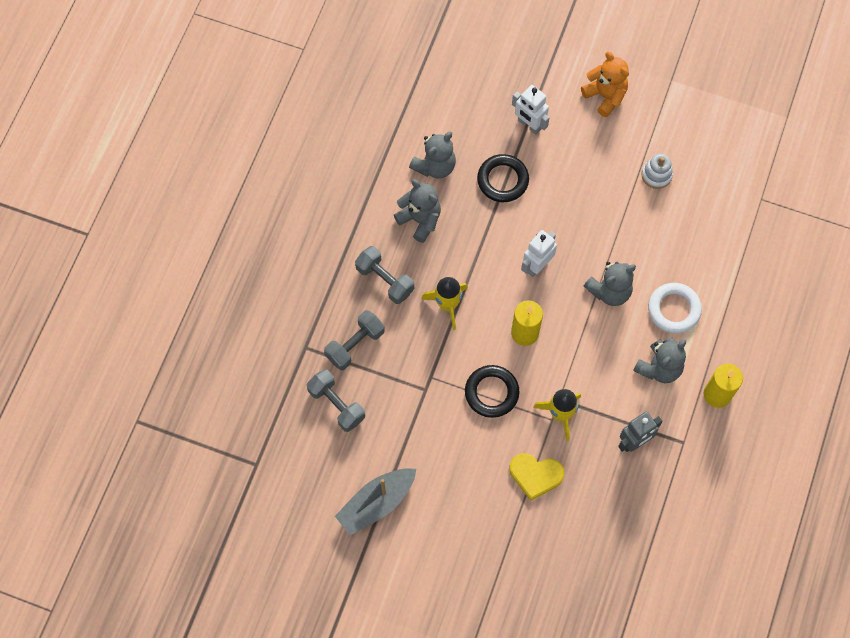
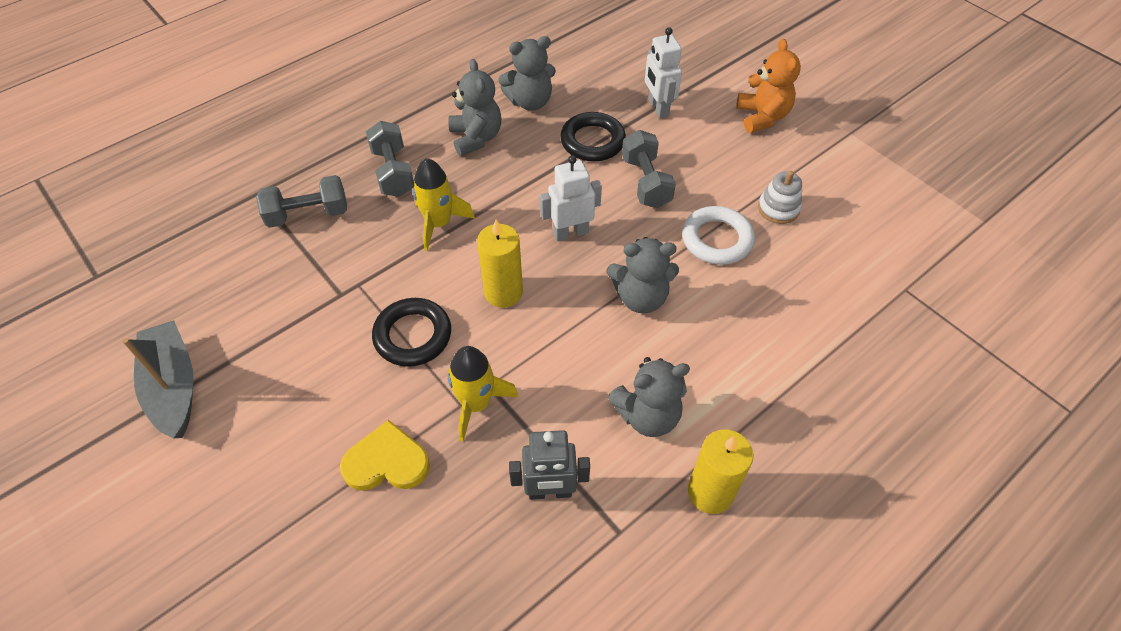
camera: 30 degrees right, 15 degrees down
grey dumbbell [307,369,365,432] -> grey dumbbell moved to [622,130,676,208]
grey boat [335,468,416,536] -> grey boat turned 75 degrees clockwise [122,320,193,439]
yellow heart [510,453,564,501] -> yellow heart turned 135 degrees clockwise [340,420,430,491]
white ring [648,283,702,334] -> white ring moved to [682,206,755,265]

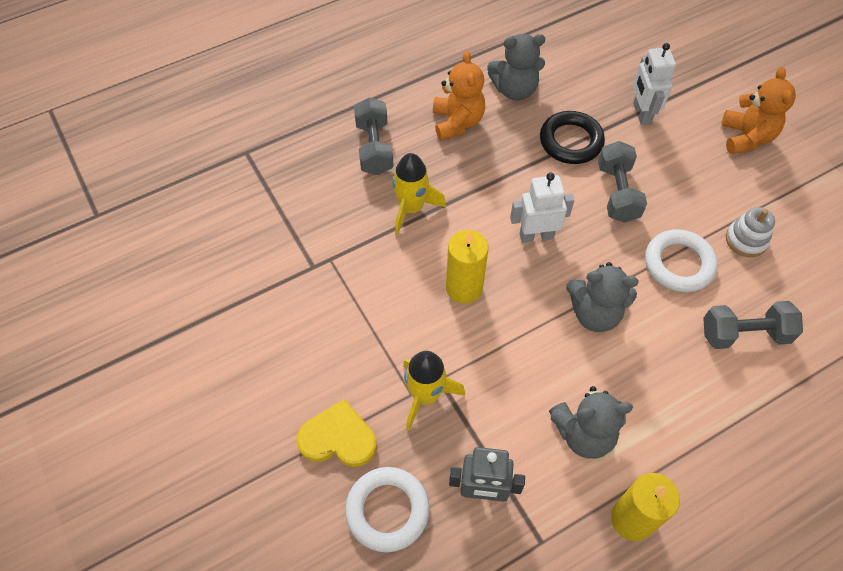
camera: 10 degrees right, 5 degrees up
grey boat [122,320,193,439] -> none
grey dumbbell [256,175,347,228] -> grey dumbbell moved to [703,301,803,349]
black ring [372,298,451,367] -> none
grey teddy bear [449,59,502,156] -> orange teddy bear [433,51,485,140]
none -> white ring [345,467,430,552]

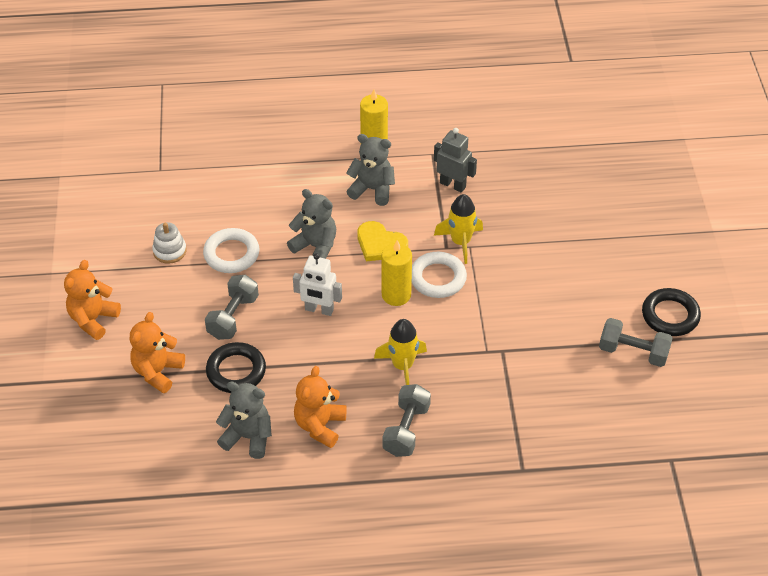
camera: 155 degrees left, 10 degrees down
yellow heart [297,399,376,467] -> yellow heart moved to [357,221,408,261]
white ring [345,467,430,552] -> white ring moved to [412,252,467,298]
white robot [633,43,676,125] -> orange teddy bear [130,312,185,393]
grey dumbbell [703,301,803,349] -> grey dumbbell moved to [599,318,673,367]
none -> black ring [642,288,701,336]

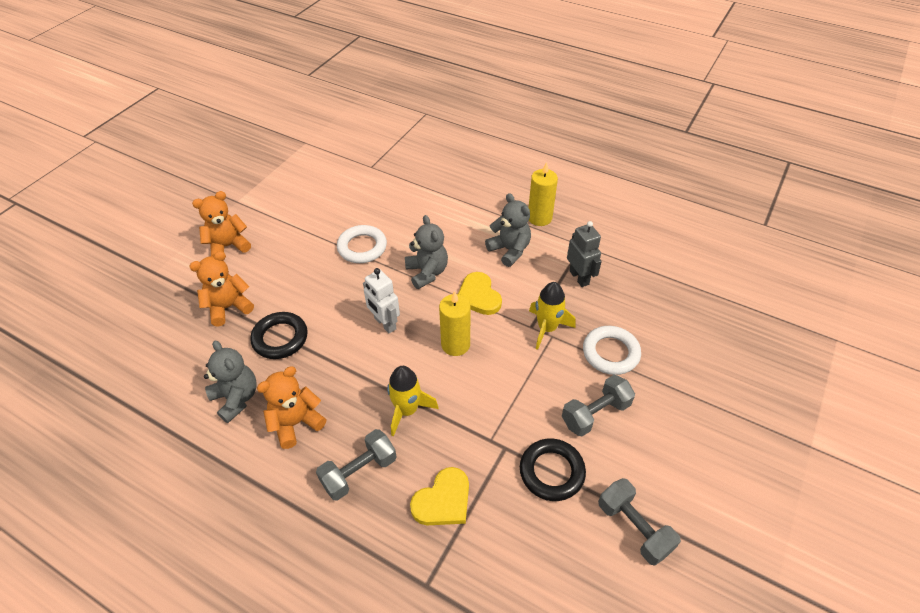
camera: 35 degrees right, 0 degrees up
white stacking toy [152,222,187,264] -> none
grey dumbbell [205,275,259,340] -> grey dumbbell moved to [562,375,635,436]
white ring [412,252,467,298] -> white ring moved to [583,326,641,375]
black ring [642,288,701,336] -> black ring moved to [520,438,586,501]
none -> yellow heart [410,467,469,525]

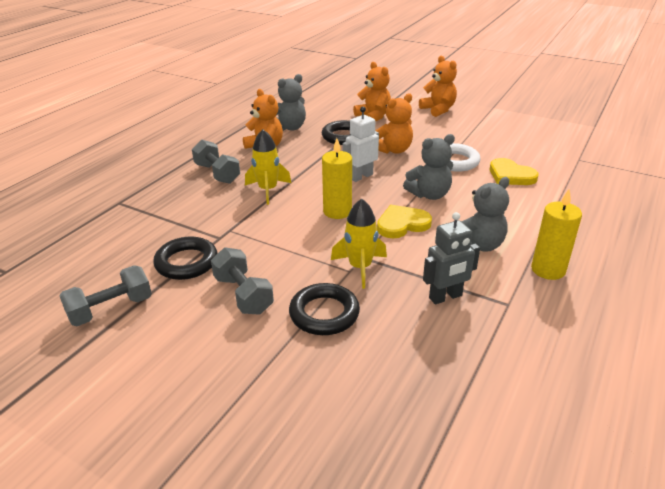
camera: 90 degrees right, 15 degrees down
yellow heart [410,467,469,525] -> yellow heart moved to [490,158,539,185]
white ring [583,326,641,375] -> black ring [289,283,360,335]
none -> orange teddy bear [375,93,413,154]

